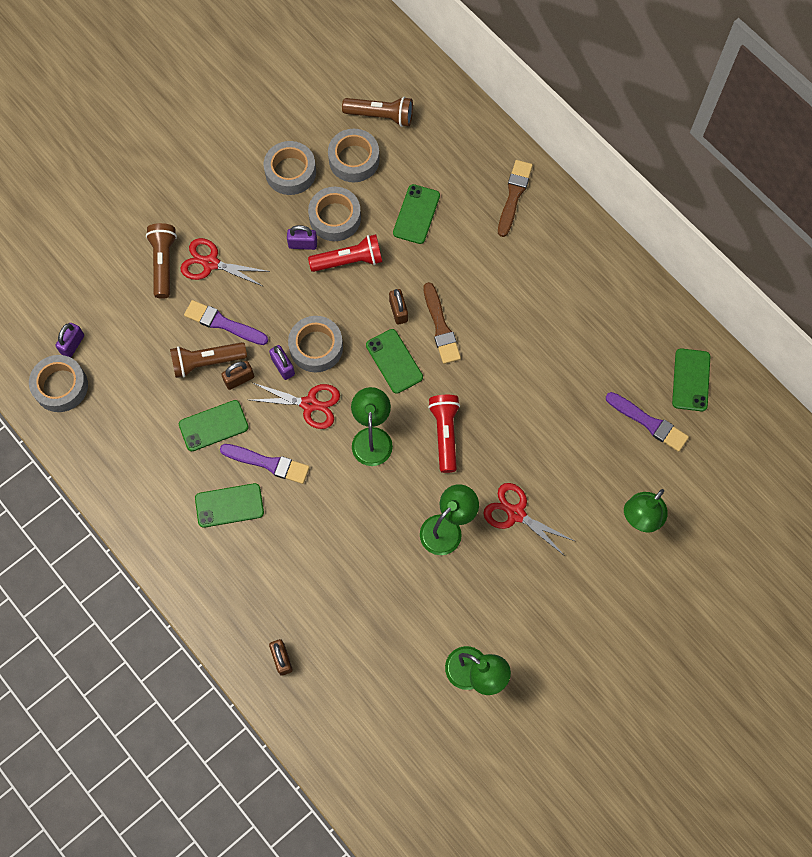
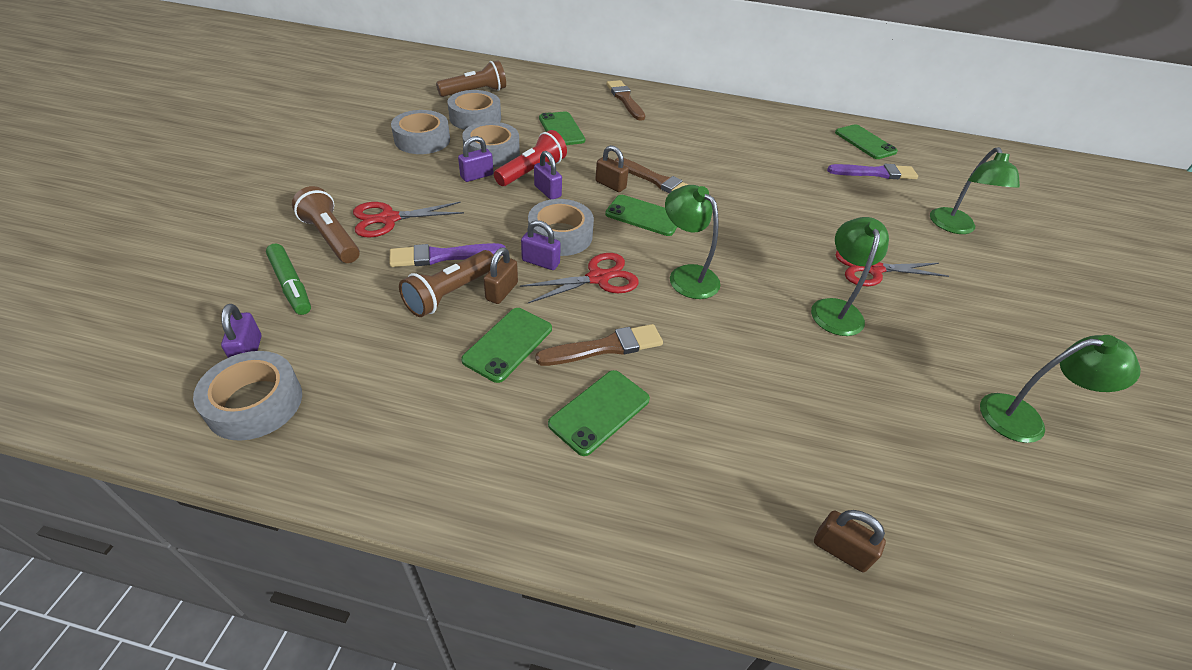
camera: 40 degrees left, 25 degrees down
purple brush [220,444,310,484] -> brown brush [535,324,663,366]
red flashlight [428,395,460,473] -> none
none -> green marker [266,243,311,315]
none -> purple padlock [534,151,562,200]

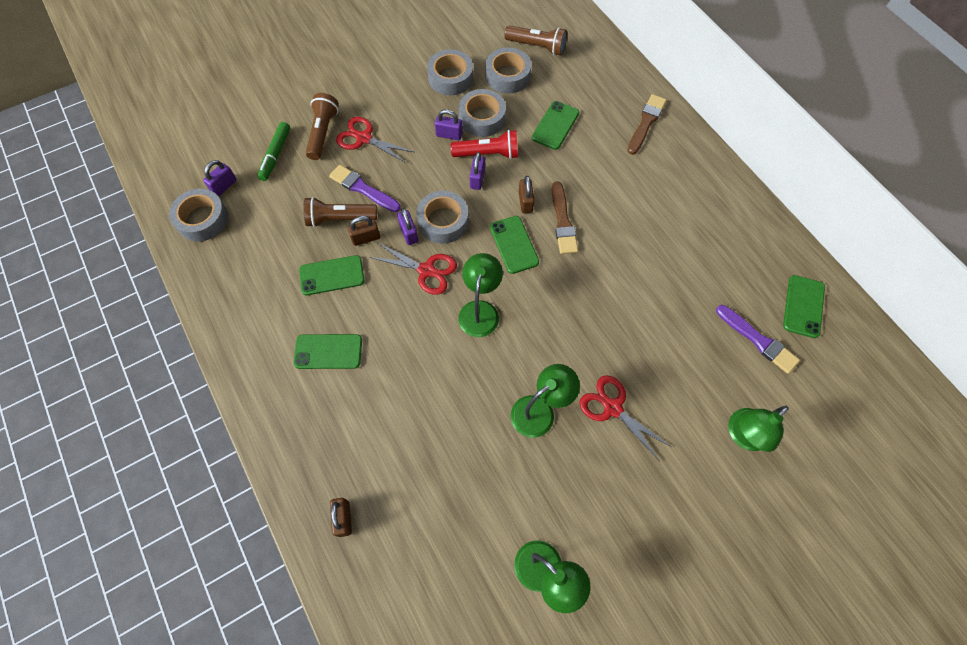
camera: 50 degrees right, 20 degrees up
brown brush [535,324,663,366] -> none

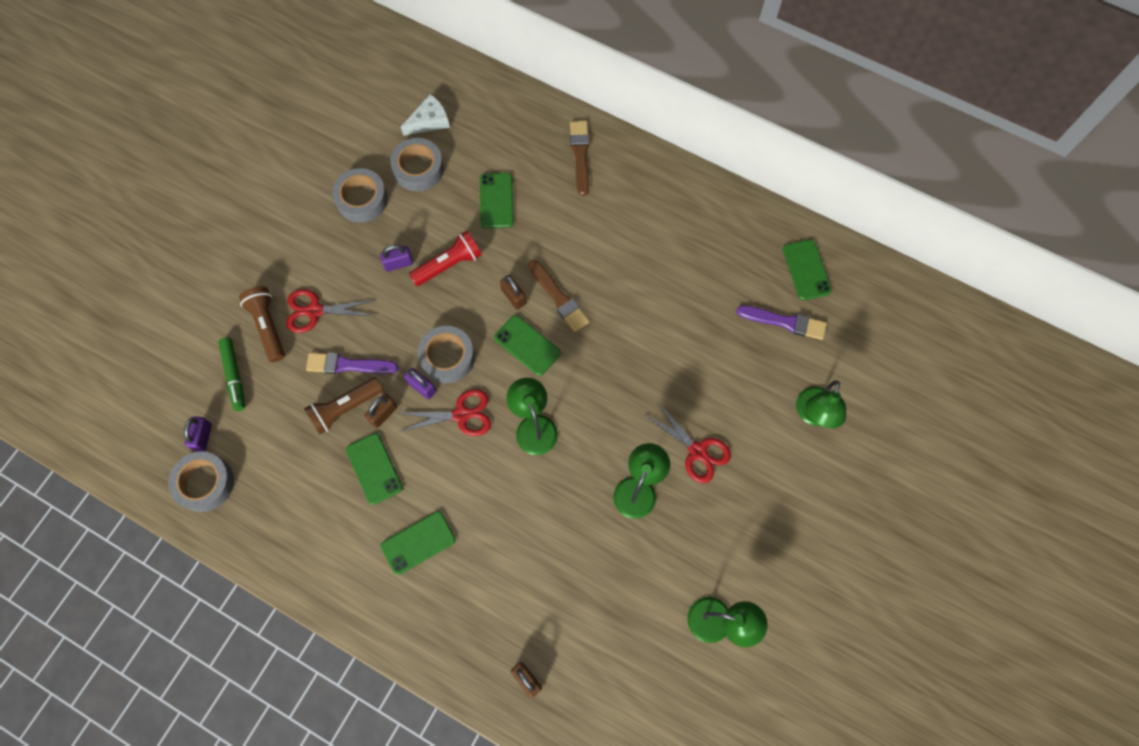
camera: 30 degrees left, 5 degrees up
green phone [299,255,365,295] -> green phone turned 75 degrees counterclockwise [346,433,403,505]
grey tape [459,89,506,137] -> none
purple padlock [470,152,485,190] -> none
brown flashlight [504,26,567,56] -> white cheese [401,94,450,136]
red scissors [579,375,672,461] -> red scissors turned 150 degrees counterclockwise [646,402,731,483]

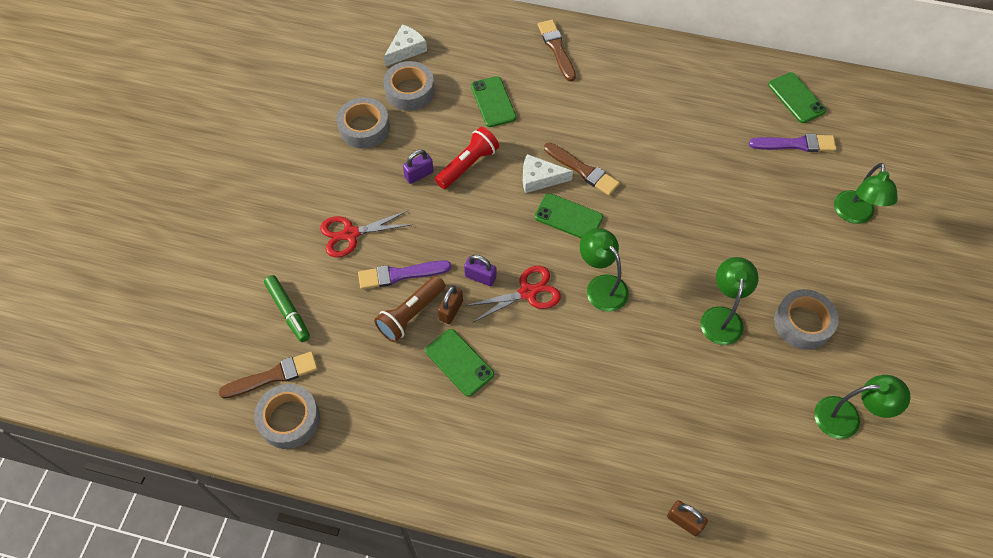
camera: 15 degrees left, 10 degrees down
purple padlock [184,416,212,452] -> brown brush [218,351,318,399]
brown flashlight [239,286,285,362] -> none
green phone [381,511,456,575] -> none
grey tape [418,326,475,383] -> grey tape moved to [774,289,839,350]
brown padlock [500,275,526,310] -> white cheese [523,154,573,193]
red scissors [646,402,731,483] -> none

